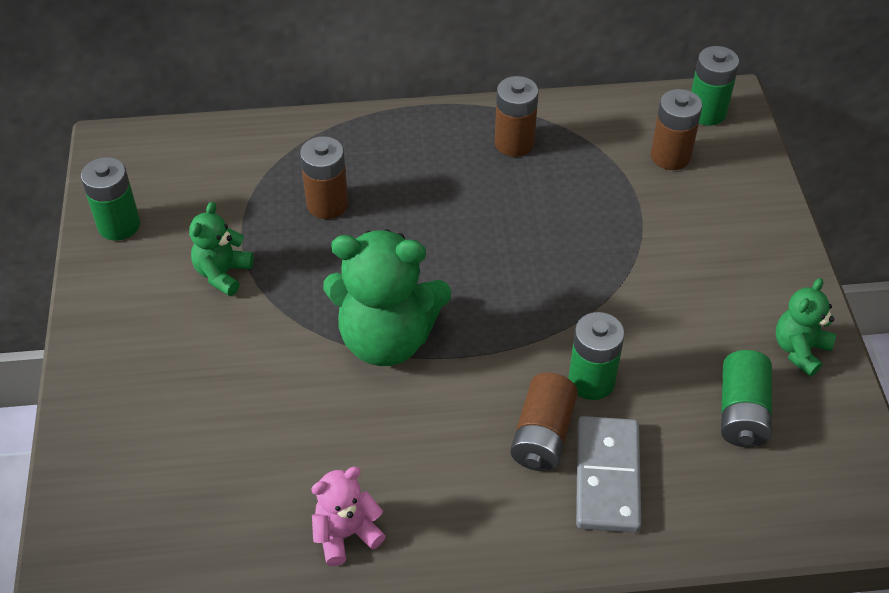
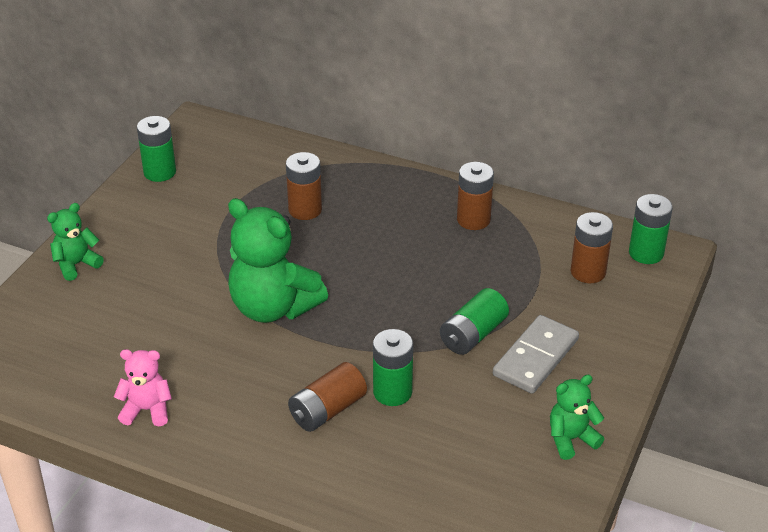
camera: 30 degrees right, 10 degrees down
green teddy bear [189,202,254,296] -> green teddy bear moved to [47,203,104,281]
grey domino [576,416,641,533] -> grey domino moved to [493,315,579,394]
green battery [721,350,772,447] -> green battery moved to [440,288,509,355]

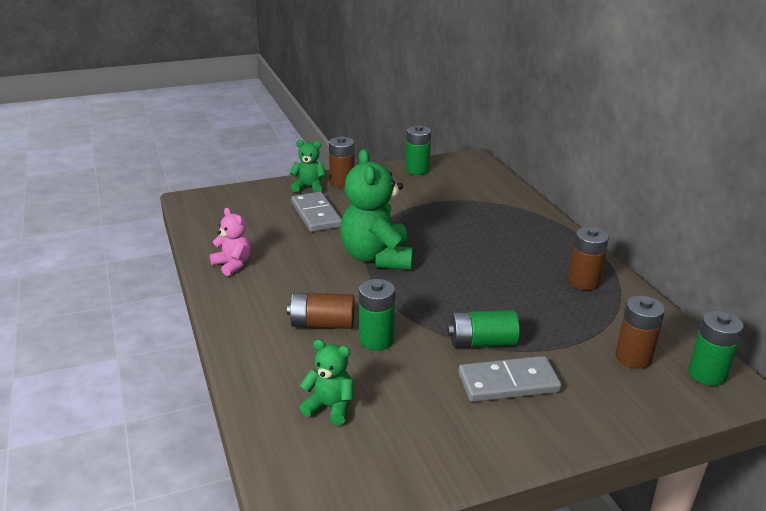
camera: 45 degrees right, 10 degrees down
brown battery [286,152,322,220] -> brown battery moved to [329,137,355,188]
green teddy bear [550,375,604,460] -> green teddy bear moved to [299,339,354,426]
none -> grey domino [291,192,342,232]

